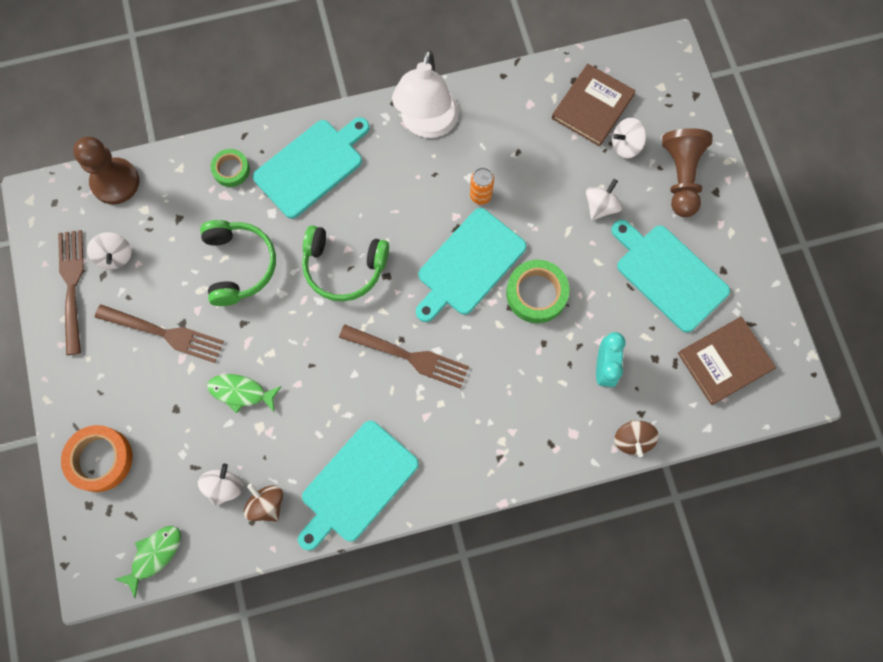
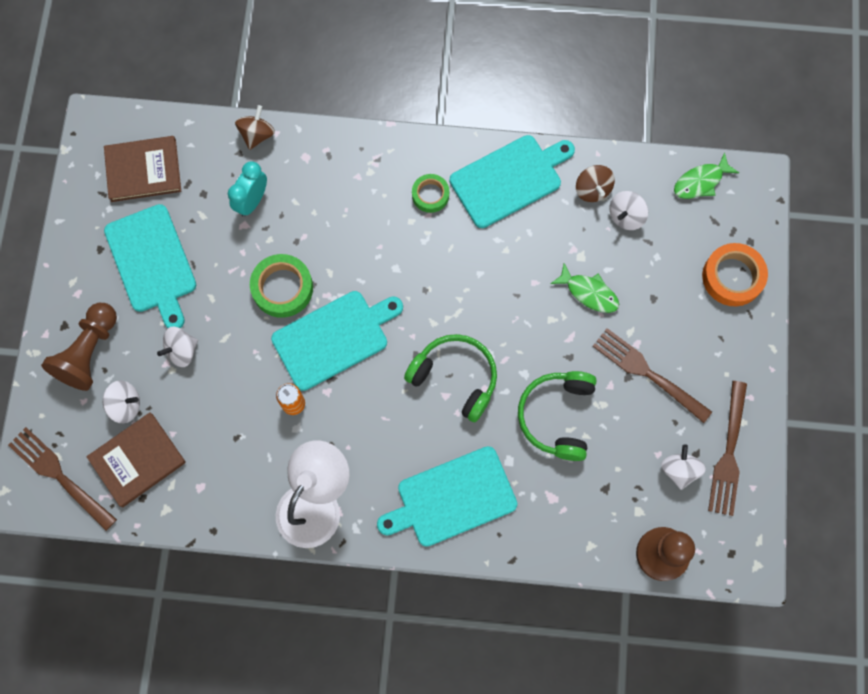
camera: 160 degrees left, 0 degrees up
green tape [211,149,250,187] -> green tape moved to [412,174,449,213]
brown fork [339,324,469,389] -> brown fork moved to [8,427,117,531]

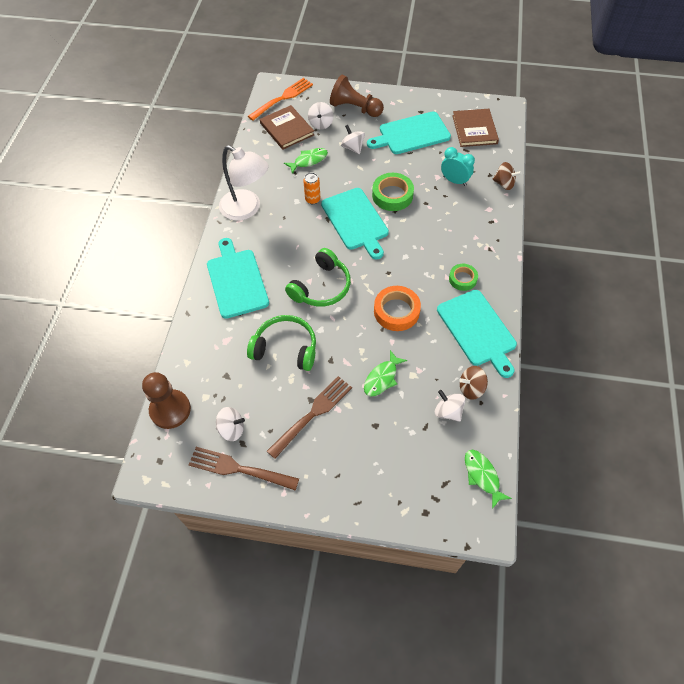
camera: 95 degrees right, 15 degrees down
brown fork [8,427,117,531] -> orange fork [248,78,313,121]
orange tape [702,243,768,306] -> orange tape moved to [374,286,421,331]
none -> green fish [284,148,328,174]

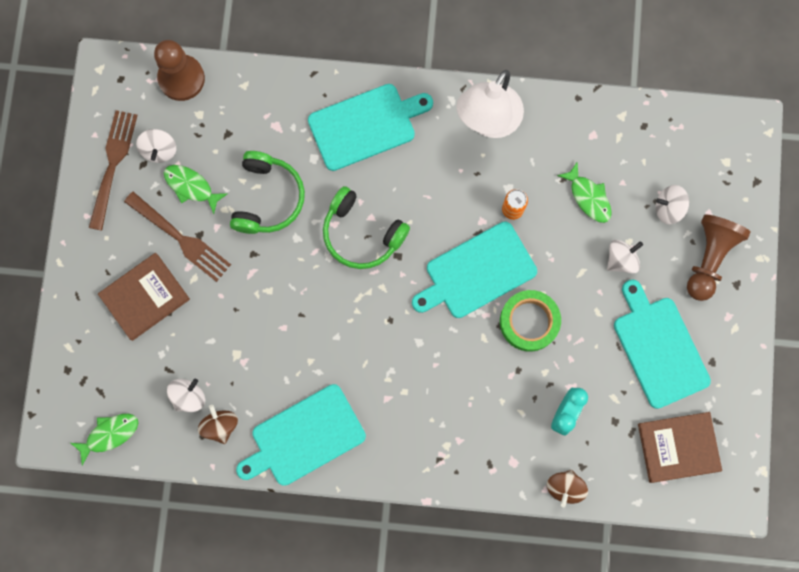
camera: 85 degrees right, 20 degrees up
orange fork [248,78,313,121] -> none
brown book [260,105,314,150] -> brown book moved to [98,253,190,341]
green fish [364,350,407,396] -> green fish moved to [164,165,228,214]
orange tape [374,286,421,331] -> none
green tape [449,264,478,291] -> none

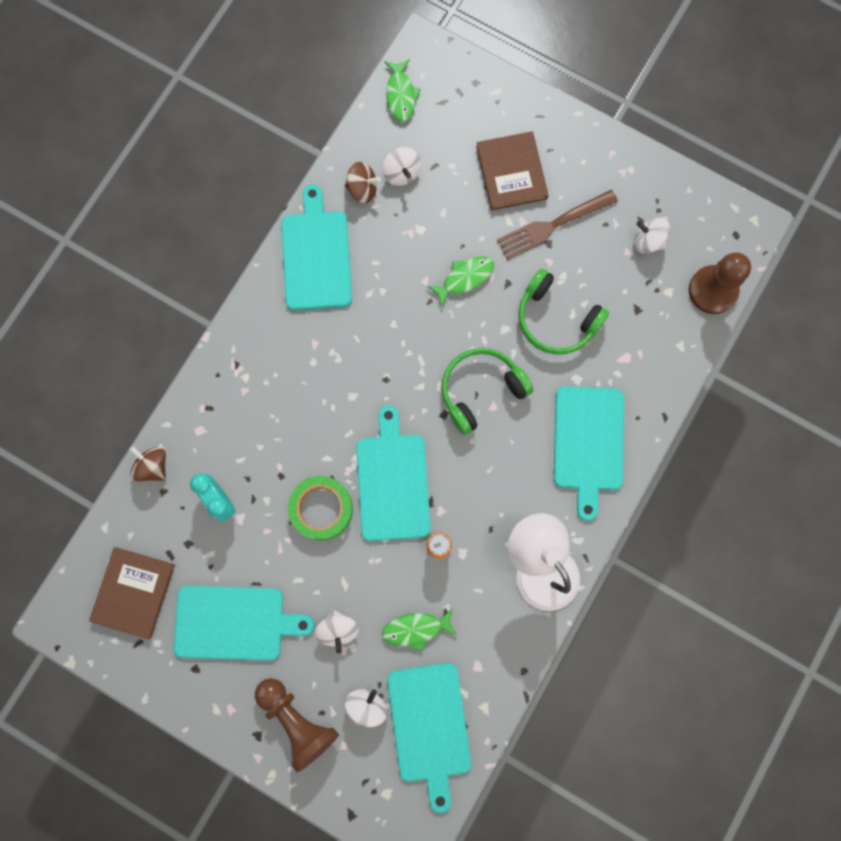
camera: 115 degrees right, 0 degrees up
brown fork [89,110,138,231] -> none
green fish [164,165,228,214] -> green fish moved to [427,256,494,308]
none -> turquoise cutting board [387,663,471,813]

